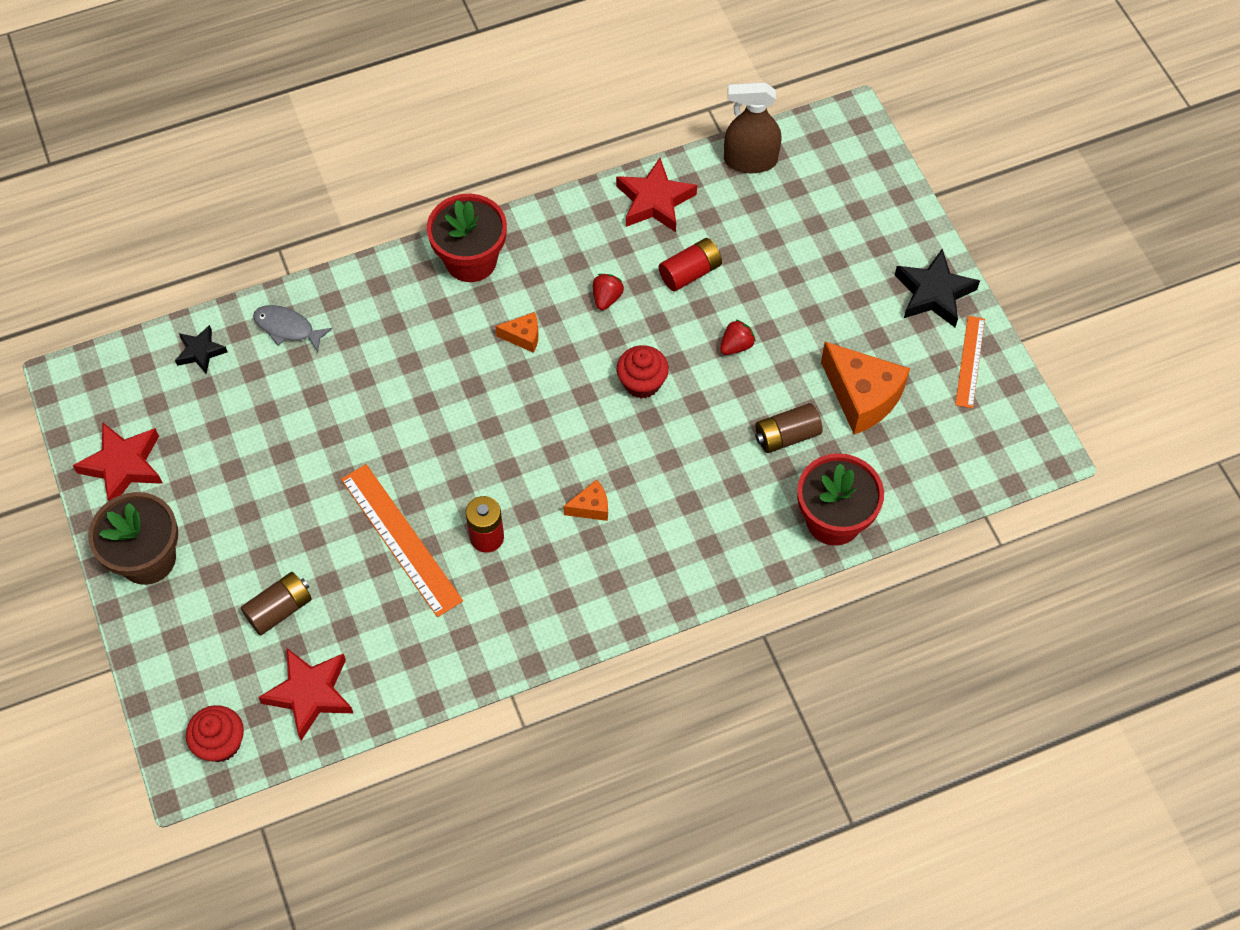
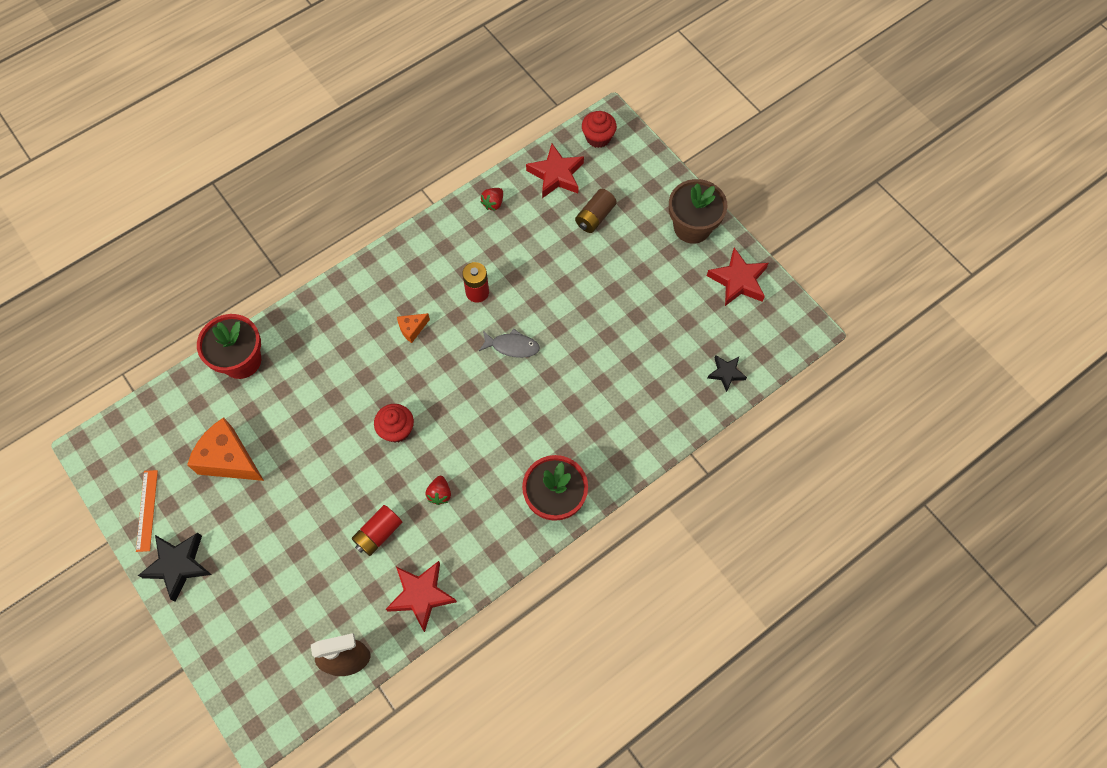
camera: 165 degrees right, 5 degrees up
grey fish [253,305,332,352] -> grey fish moved to [479,329,540,358]
orange ruler [341,464,463,617] -> none
orange cheese [495,312,539,353] -> none
red strawberry [720,319,756,355] -> red strawberry moved to [480,188,503,211]
brown battery [755,403,823,453] -> none

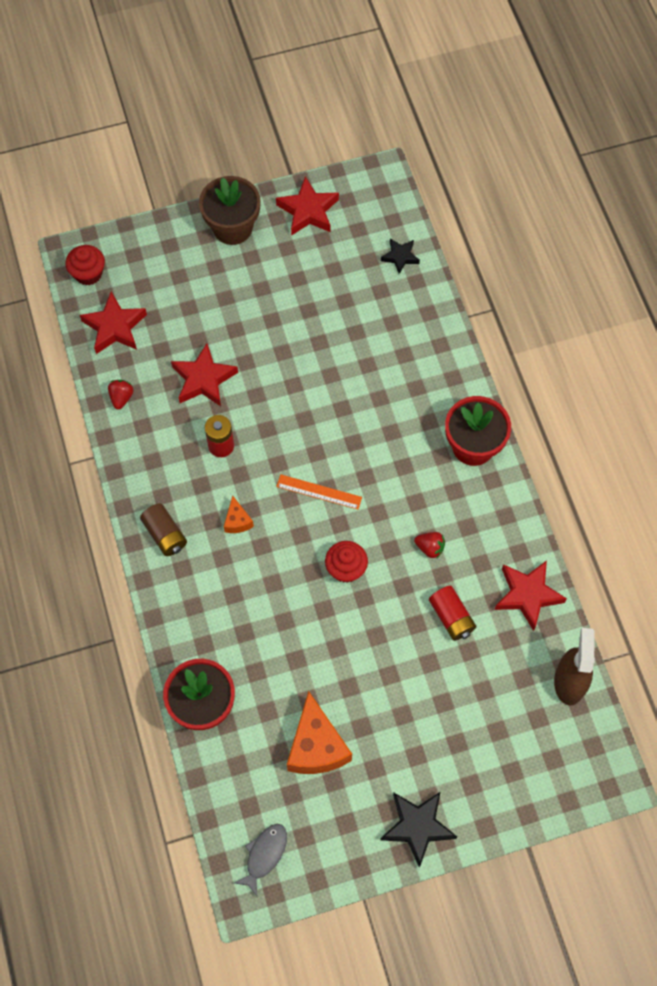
camera: 70 degrees left, 0 degrees up
orange ruler [136,470,158,552] -> orange ruler moved to [276,475,362,510]
orange cheese [187,417,264,481] -> orange cheese turned 60 degrees counterclockwise [287,691,352,774]
grey fish [479,329,540,358] -> grey fish moved to [234,824,287,896]
red strawberry [480,188,503,211] -> red strawberry turned 135 degrees counterclockwise [108,380,134,410]
brown battery [575,189,617,233] -> brown battery moved to [140,503,187,556]
none -> red star [171,343,238,406]

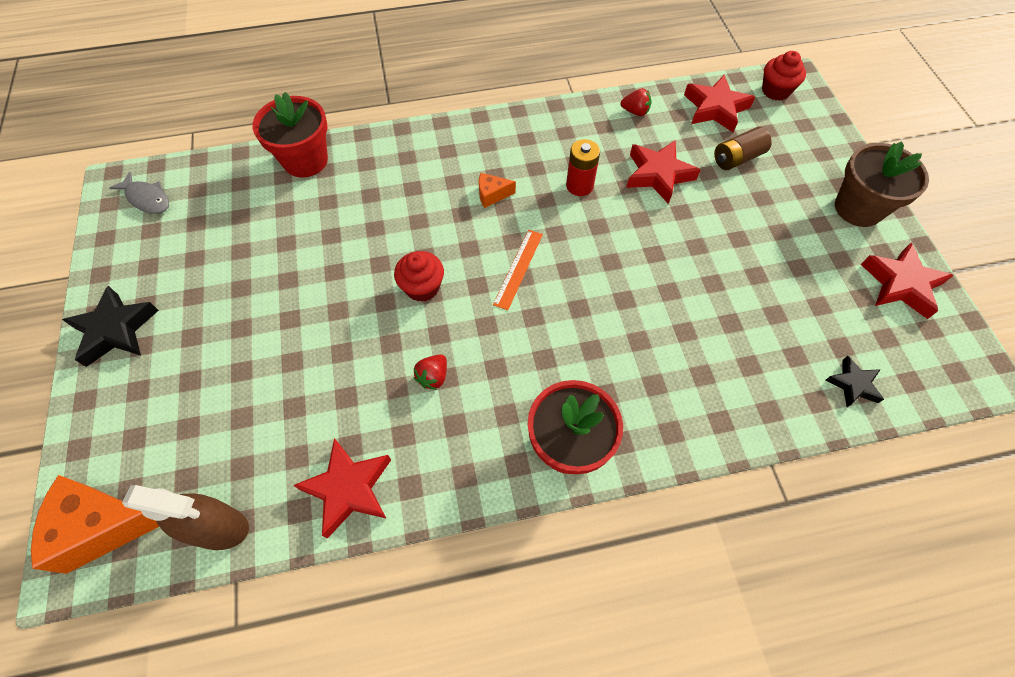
camera: 95 degrees right, 5 degrees down
brown battery [140,503,187,556] -> brown battery moved to [714,127,772,170]
orange cheese [287,691,352,774] -> orange cheese moved to [31,475,159,574]
red battery [429,586,476,641] -> none

